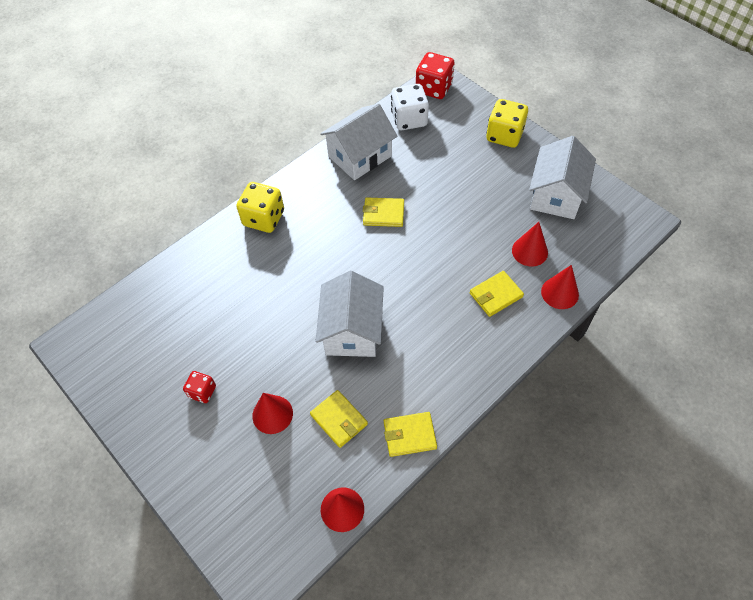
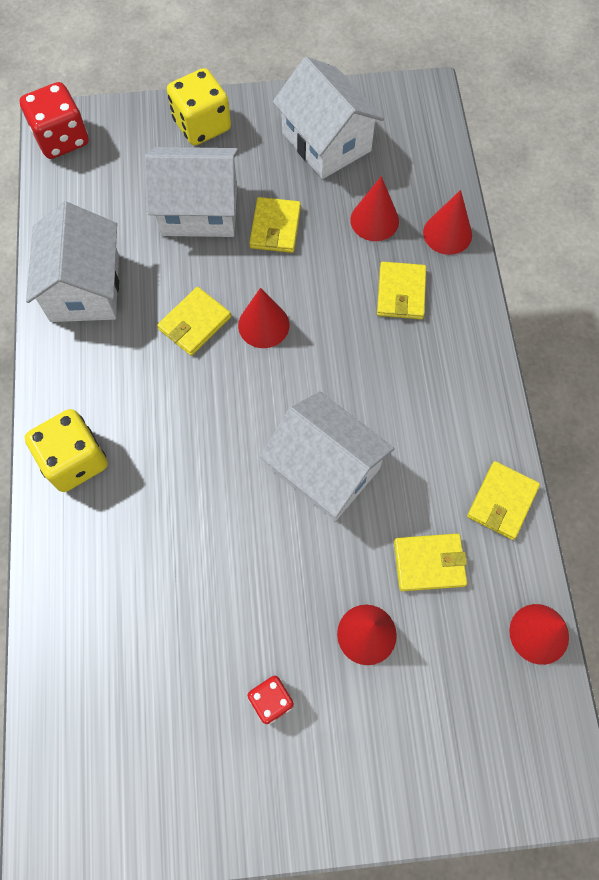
camera: 55 degrees left, 10 degrees up
white dice [391,84,429,130] -> none
none -> white house [145,147,239,237]
none -> red cone [238,288,290,348]
none -> yellow wallet [249,197,301,253]

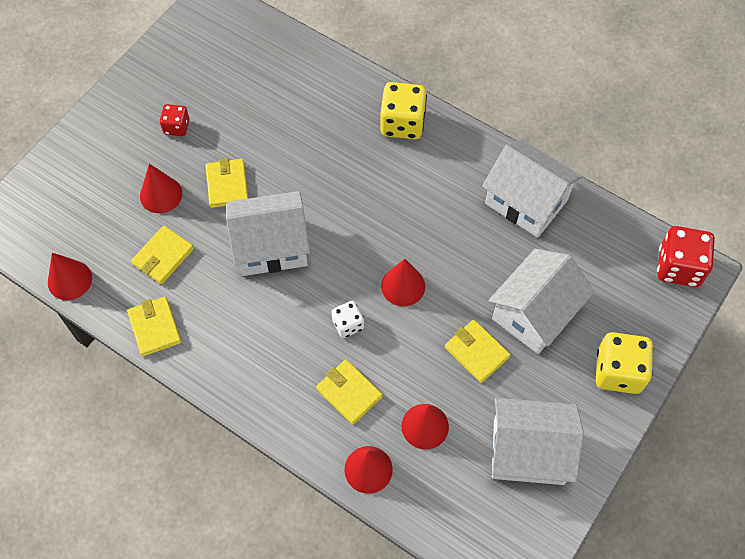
camera: 130 degrees right, 5 degrees down
yellow wallet [157,287,231,356] -> yellow wallet moved to [205,158,248,208]
none -> white dice [331,301,364,338]

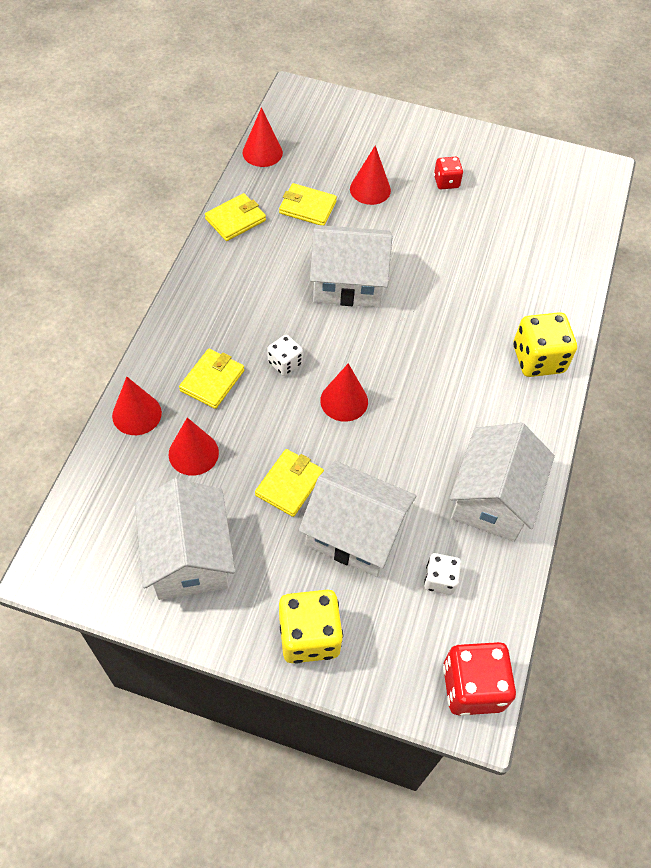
camera: 70 degrees right, 5 degrees down
yellow wallet [205,158,248,208] -> none
white house [226,191,310,276] -> white house turned 60 degrees counterclockwise [310,225,392,307]
none -> white dice [424,553,461,595]

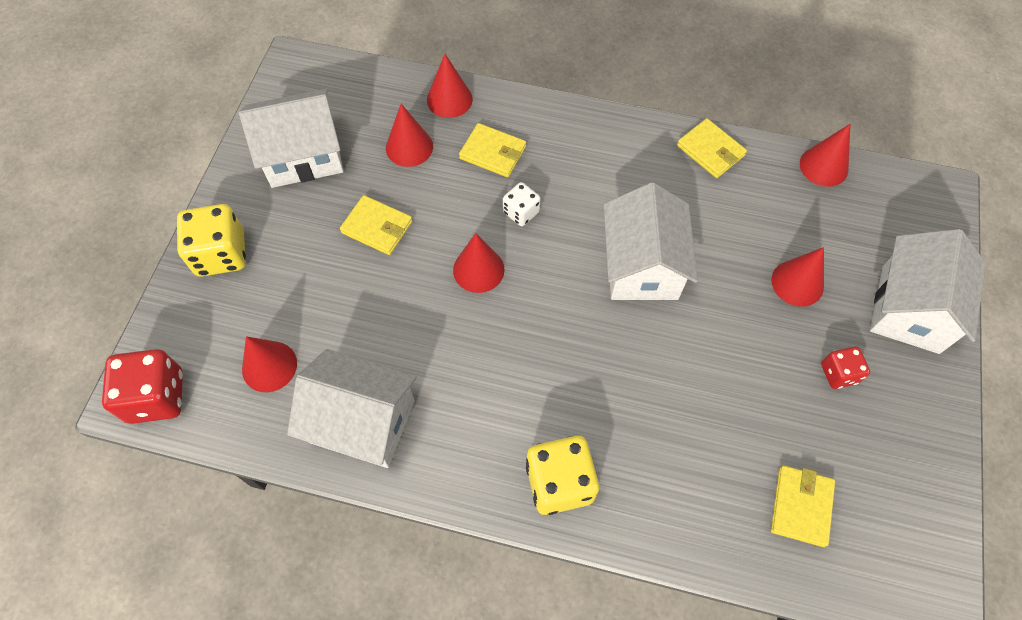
camera: 90 degrees right, 5 degrees up
yellow wallet [279,183,337,225] -> yellow wallet moved to [771,466,835,547]
white house [298,461,417,577] -> white house moved to [870,229,986,354]
white dice [424,553,461,595] -> red cone [242,336,297,392]

